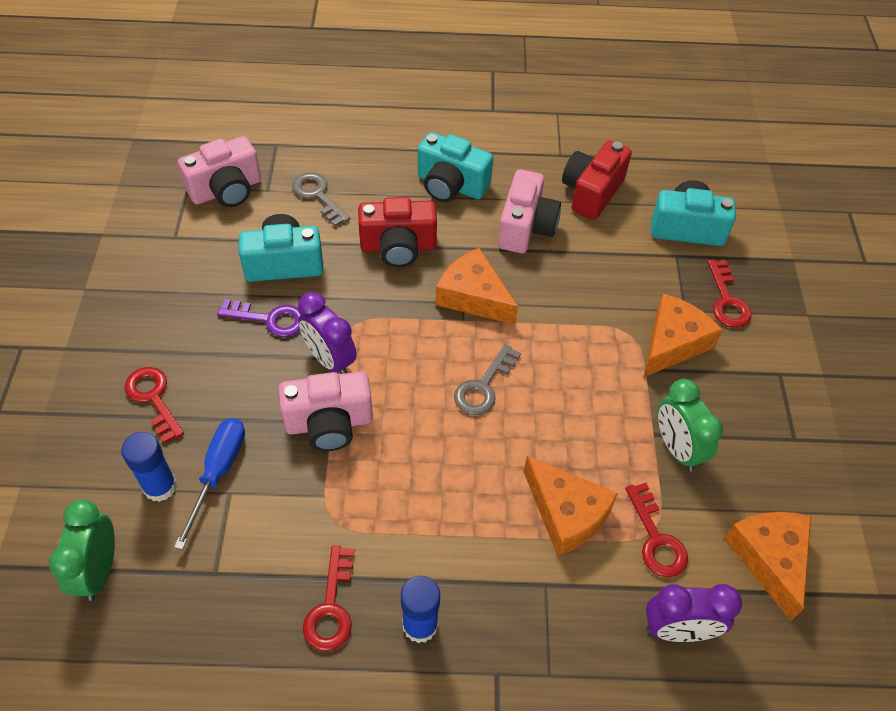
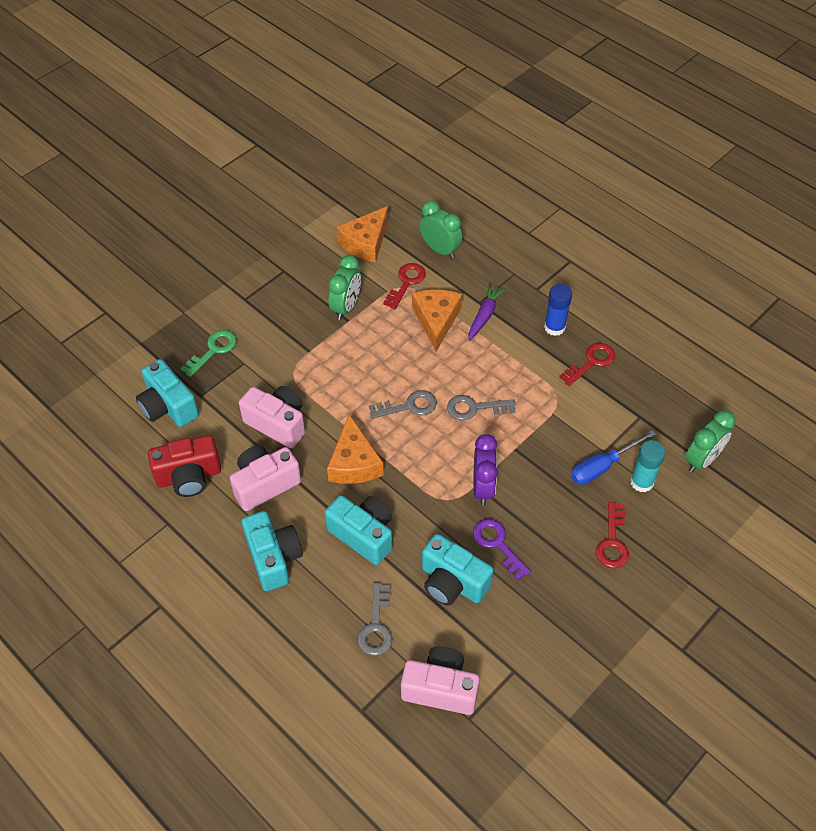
camera: 135 degrees left, 0 degrees up
blue glue stick [121,432,177,502] -> turquoise glue stick [630,440,666,492]
pink camera [279,371,373,451] -> pink camera moved to [239,386,305,448]
red camera [358,197,437,267] -> turquoise camera [325,495,392,565]
orange cheese [643,293,723,378] -> none
purple clock [646,584,742,642] -> green clock [419,201,463,259]
red key [708,260,751,328] -> green key [180,330,237,377]
none -> grey key [447,395,515,420]
none -> purple carrot [468,283,506,341]

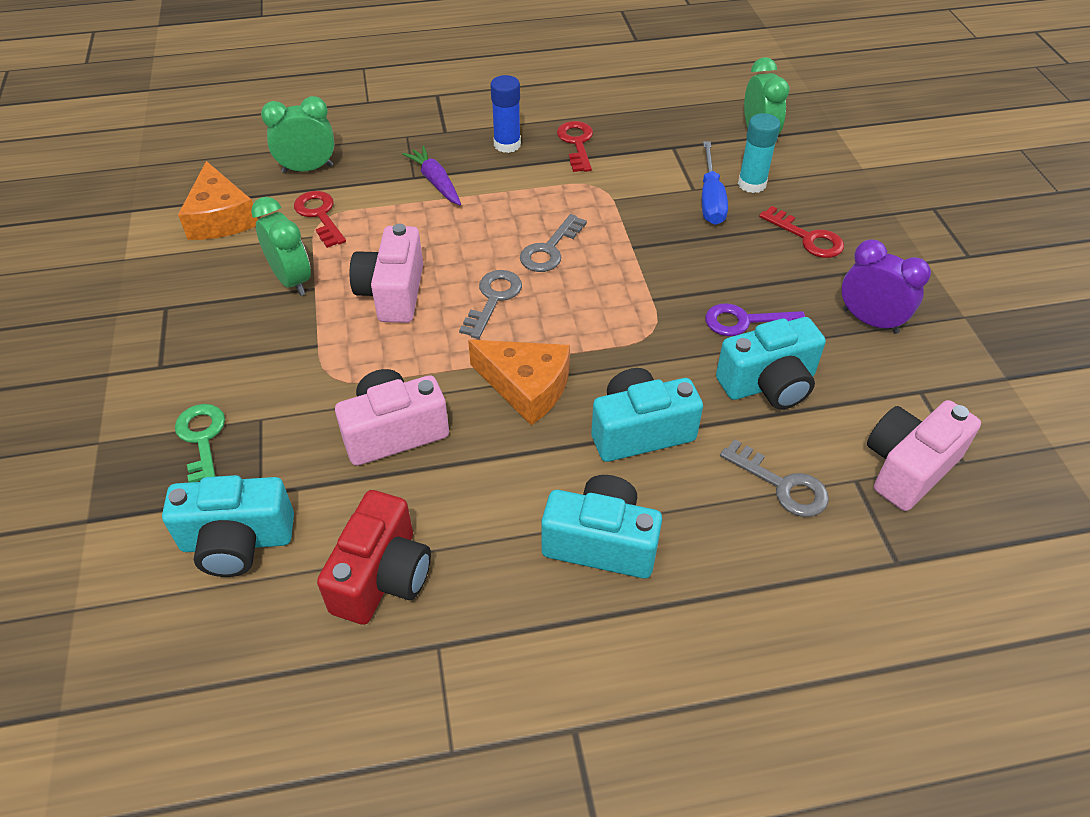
camera: 55 degrees left, 5 degrees down
pink camera [230,446,301,511] -> pink camera moved to [350,224,423,323]
orange cheese [412,290,462,351] -> none
purple clock [473,434,498,505] -> purple clock moved to [842,239,931,334]

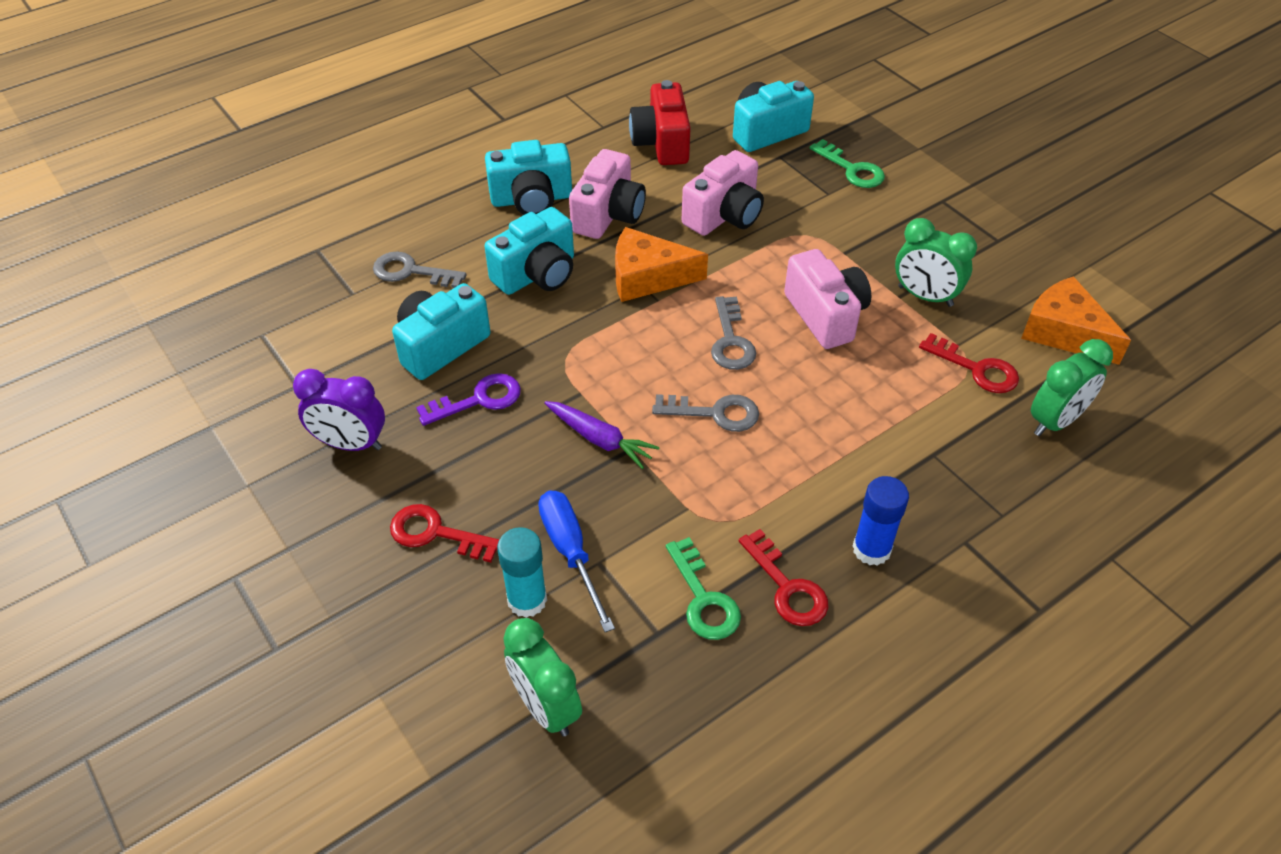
camera: 155 degrees right, 0 degrees up
purple carrot [402,146,461,205] -> purple carrot moved to [544,401,660,469]
grey key [520,214,587,272] -> grey key turned 90 degrees clockwise [652,394,759,432]
pink camera [867,400,981,511] -> pink camera moved to [569,149,646,239]
none -> green key [666,537,741,640]

